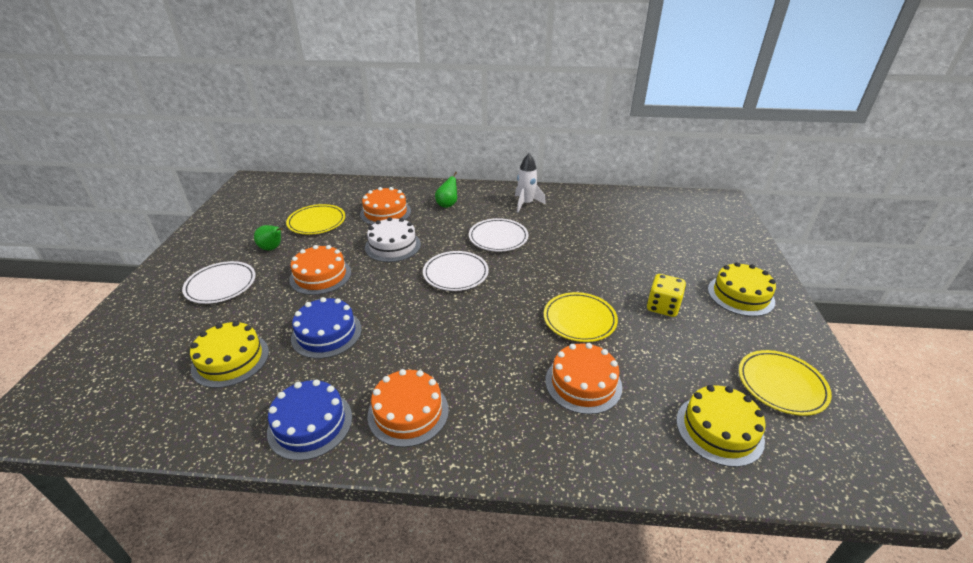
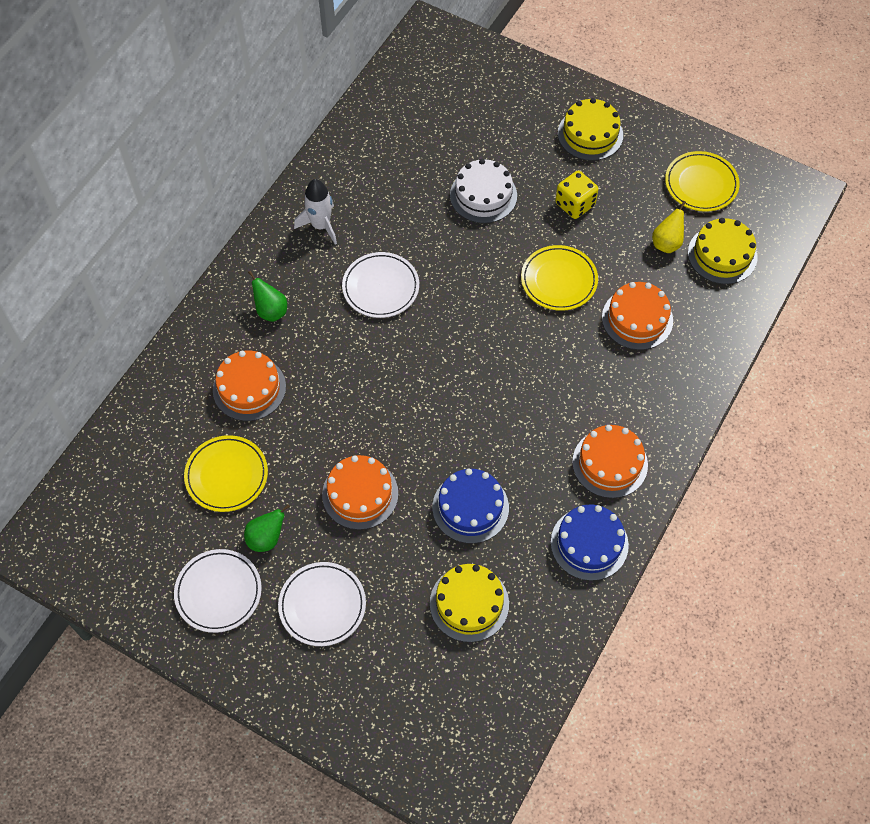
camera: 65 degrees left, 25 degrees up
white cake [365,217,421,262] -> white cake moved to [450,159,517,223]
white plate [423,251,489,291] -> white plate moved to [174,549,262,633]
none -> yellow pear [652,201,686,253]

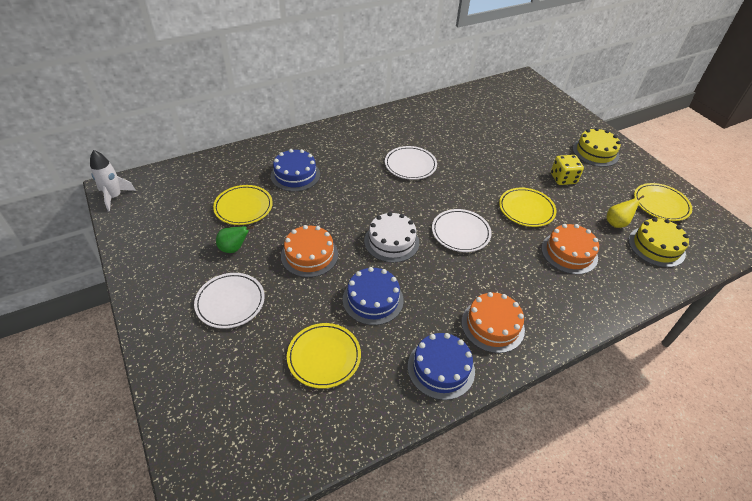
camera: 30 degrees right, 15 degrees down
white plate [174,549,262,633] -> white plate moved to [432,209,492,252]
orange cake [213,351,286,421] -> blue cake [271,149,320,192]
green pear [248,271,287,322] -> none
white rocket [294,179,337,245] -> white rocket moved to [90,150,136,212]
yellow cake [430,564,509,642] -> yellow plate [287,323,361,389]
white cake [450,159,517,223] -> white cake moved to [364,212,419,263]

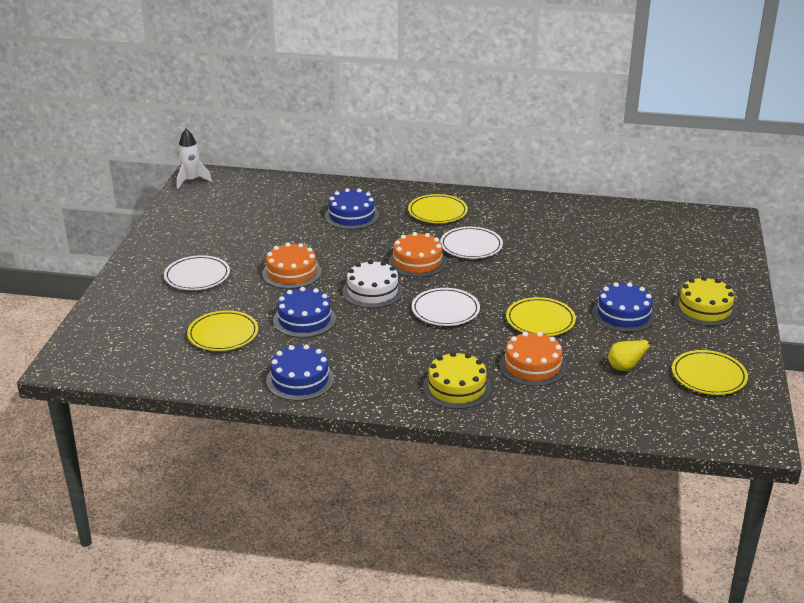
camera: 40 degrees right, 15 degrees down
yellow plate [213,185,273,225] -> yellow plate moved to [408,194,468,223]
green pear [216,226,254,253] -> none
orange cake [462,292,525,353] -> orange cake moved to [389,232,447,277]
yellow dice [551,155,584,185] -> blue cake [592,282,656,332]
yellow cake [629,218,689,267] -> yellow cake moved to [423,352,491,409]

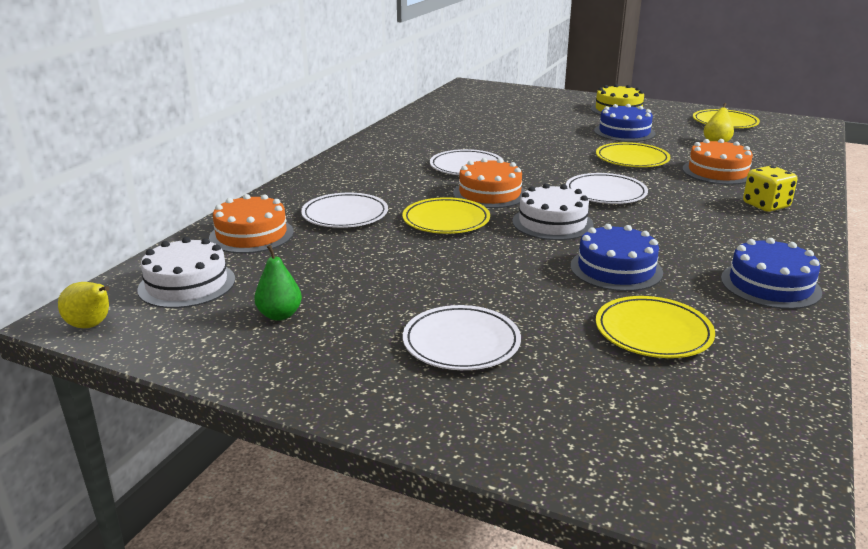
camera: 75 degrees left, 5 degrees down
white rocket [177,129,212,189] -> yellow pear [58,282,110,328]
orange cake [262,243,321,289] -> orange cake moved to [209,194,294,253]
blue cake [325,188,379,230] -> white plate [301,192,388,228]
yellow plate [408,194,468,223] -> yellow plate moved to [402,197,490,234]
yellow cake [423,352,491,409] -> yellow dice [743,166,797,212]
none -> white cake [137,237,235,308]
none -> green pear [254,245,302,321]

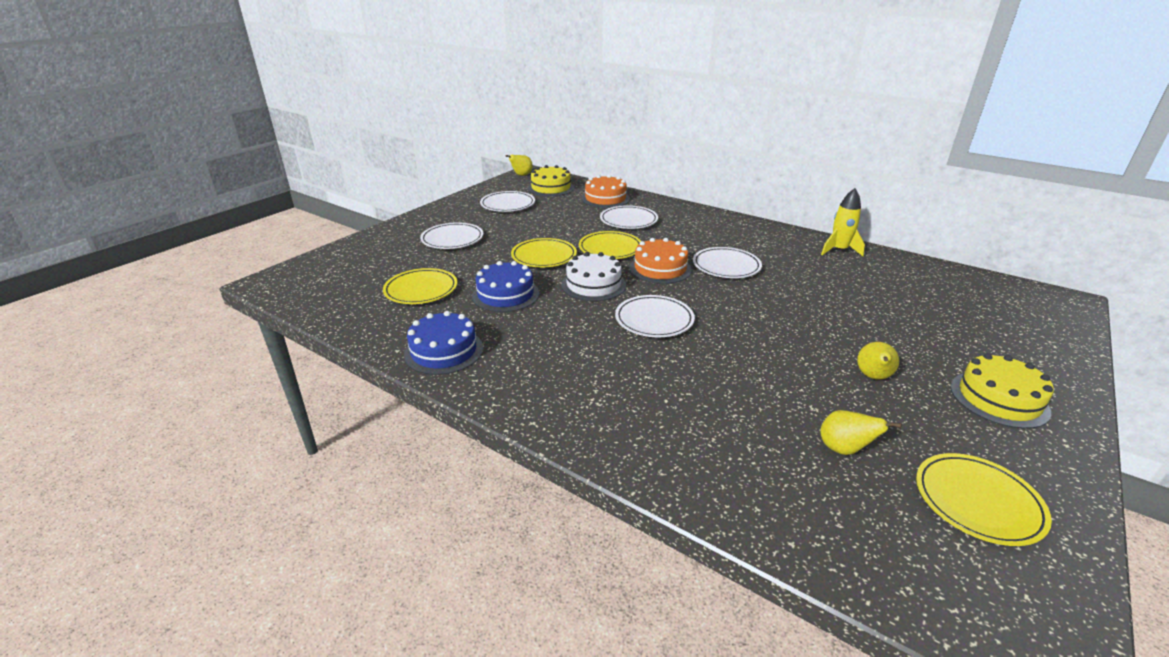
camera: 100 degrees right, 5 degrees up
white cake [137,237,235,308] -> yellow cake [528,165,574,196]
green pear [254,245,302,321] -> white plate [480,191,535,212]
blue cake [594,104,655,142] -> yellow pear [857,342,899,380]
yellow plate [596,142,670,167] -> yellow plate moved to [511,238,577,267]
orange cake [682,139,753,185] -> none
yellow dice [743,166,797,212] -> none
none -> yellow rocket [821,188,865,256]

